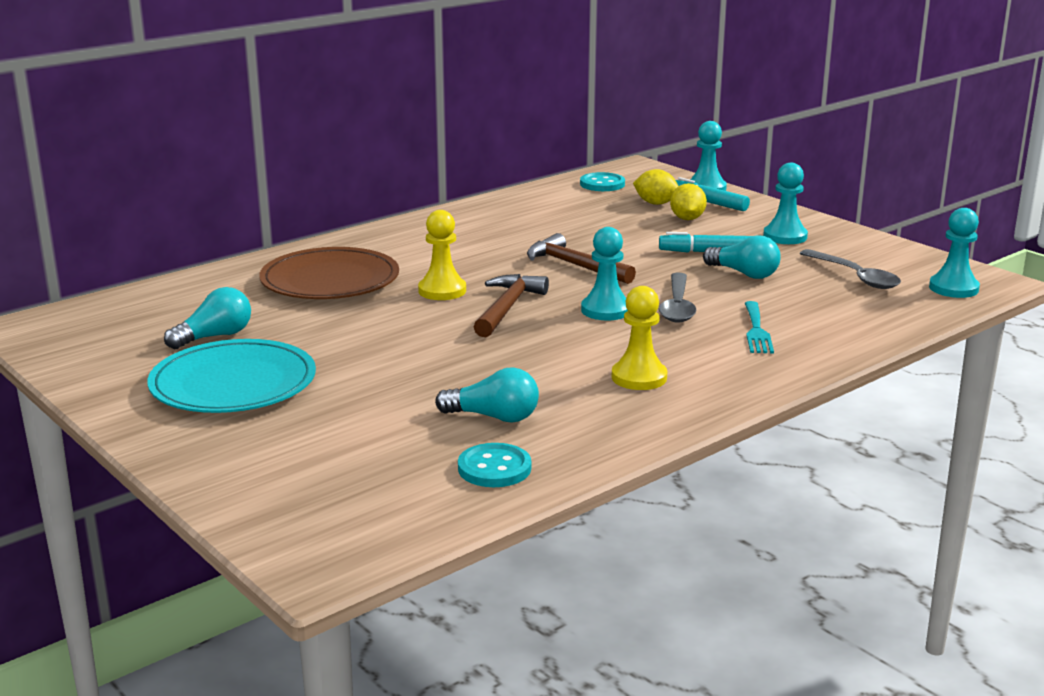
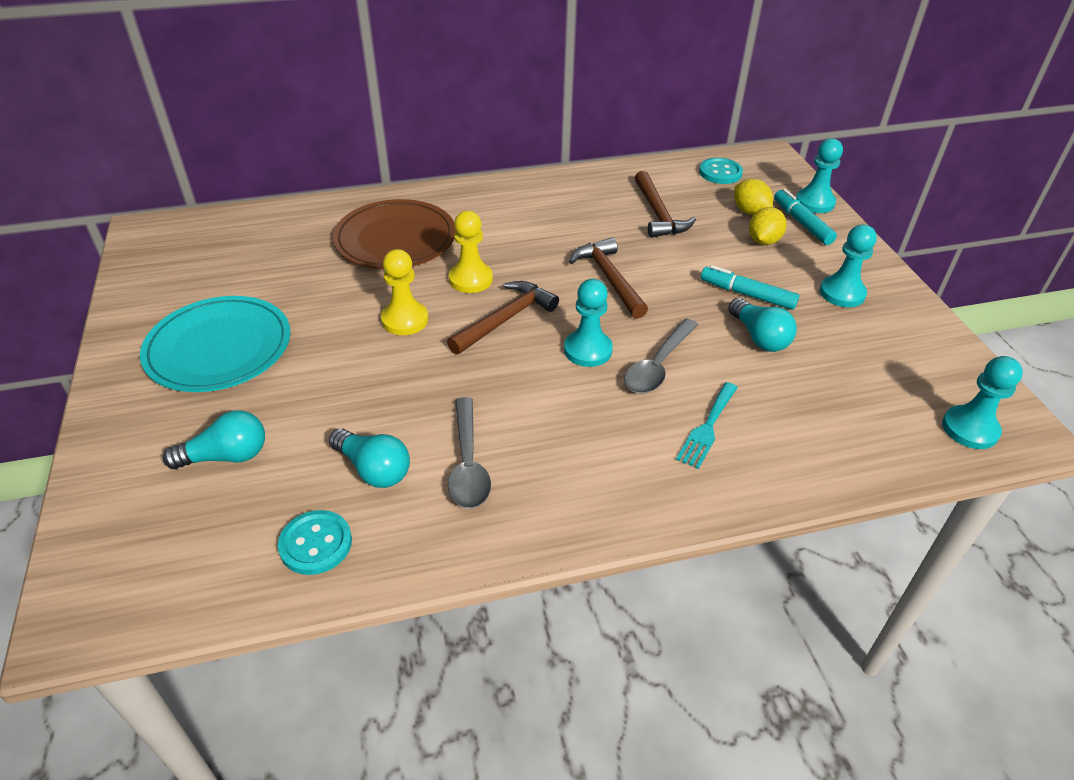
camera: 25 degrees right, 20 degrees up
turquoise light bulb [164,287,251,349] -> turquoise light bulb moved to [163,410,265,469]
yellow pawn [612,286,667,390] -> yellow pawn moved to [381,249,429,335]
grey spoon [800,249,901,289] -> grey spoon moved to [448,397,491,509]
none -> brown hammer [635,171,696,238]

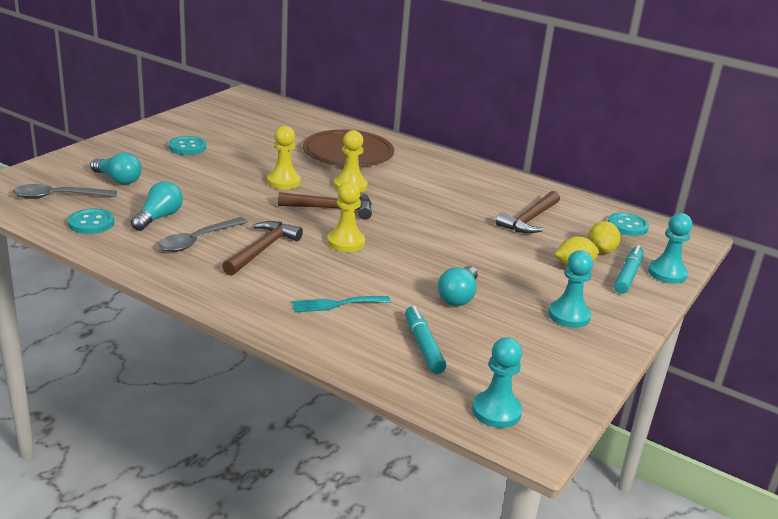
camera: 45 degrees right, 15 degrees down
turquoise plate [140,296,290,392] -> turquoise button [169,136,206,155]
turquoise light bulb [329,428,410,488] -> turquoise light bulb turned 150 degrees counterclockwise [131,181,183,231]
turquoise pawn [564,279,613,367] -> yellow pawn [327,181,365,252]
brown hammer [569,237,648,319] -> brown hammer moved to [222,221,303,276]
grey spoon [624,319,698,394] -> grey spoon moved to [13,184,117,199]
turquoise marker [701,265,799,310] -> turquoise marker moved to [405,306,447,374]

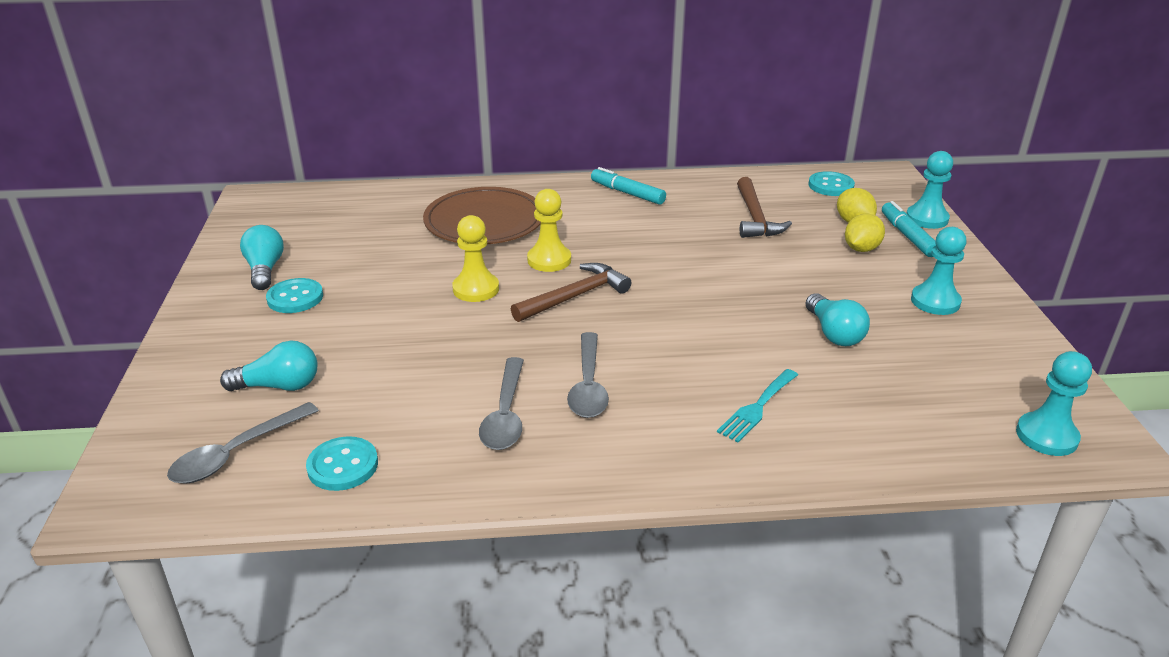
camera: 35 degrees left, 5 degrees up
turquoise light bulb [131,181,183,231] -> turquoise light bulb moved to [240,225,284,290]
brown hammer [222,221,303,276] -> grey spoon [567,332,609,418]
yellow pawn [327,181,365,252] -> none
turquoise marker [405,306,447,374] -> turquoise marker moved to [591,167,666,205]

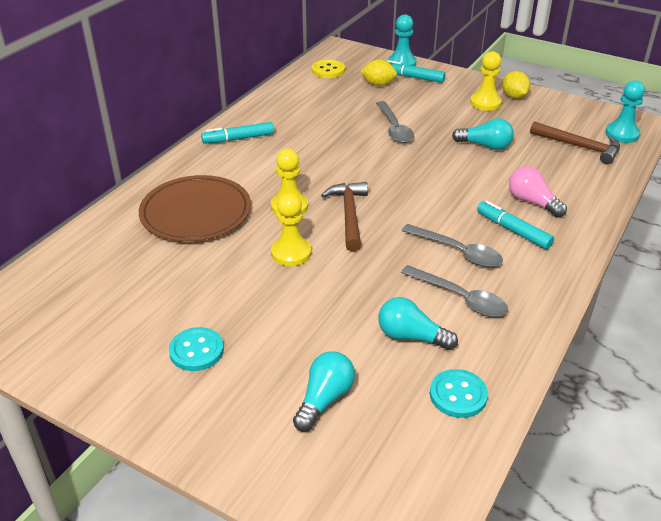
camera: 55 degrees left, 5 degrees up
grey spoon [167,402,319,484] -> grey spoon moved to [376,101,414,143]
turquoise light bulb [240,225,284,290] -> turquoise light bulb moved to [378,297,458,350]
turquoise fork [717,369,798,443] -> pink light bulb [509,166,567,218]
brown hammer [737,177,792,238] -> brown hammer moved to [530,121,620,164]
turquoise button [808,171,855,196] -> yellow button [312,59,345,78]
yellow lemon [845,213,885,252] -> yellow lemon moved to [502,71,531,99]
turquoise pawn [911,227,967,315] -> yellow pawn [470,51,502,111]
none -> turquoise marker [477,201,554,249]

